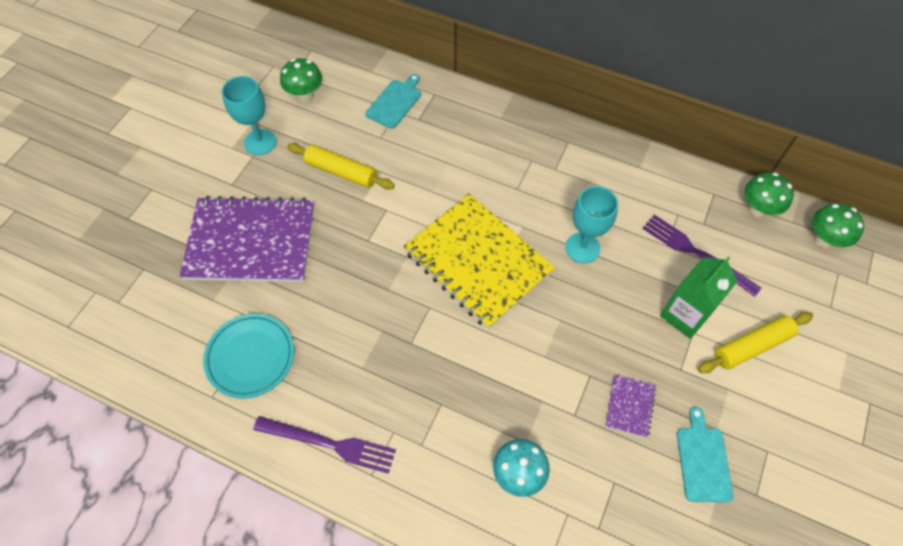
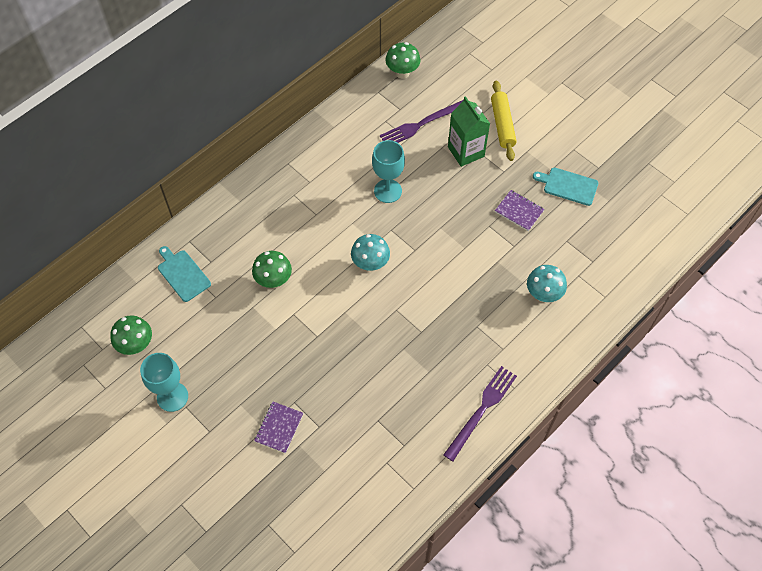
camera: 70 degrees left, 0 degrees up
purple notebook [180,196,314,282] -> purple notebook [254,402,303,453], size x0.41
turquoise plate [203,314,294,399] -> none
yellow rolling pin [287,143,395,190] -> none
yellow notebook [403,194,555,329] -> turquoise mushroom [351,234,390,271]
green mushroom [812,203,864,249] -> green mushroom moved to [252,251,292,288]

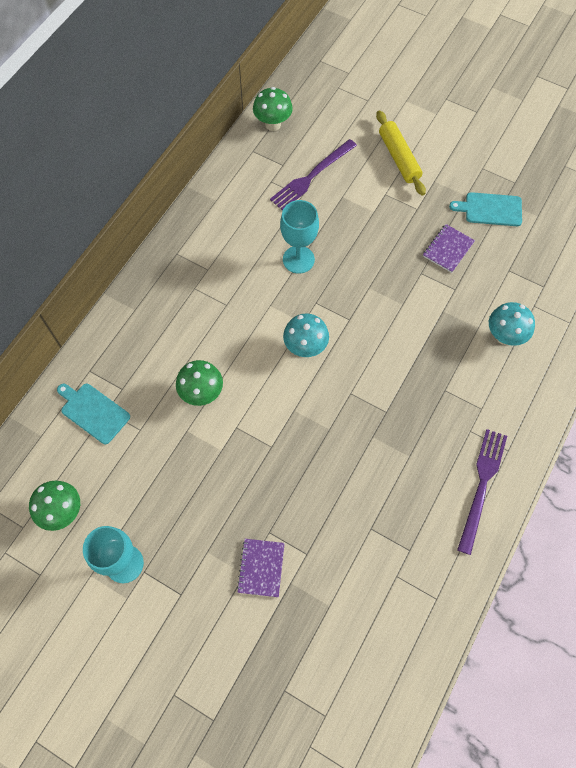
camera: 15 degrees left, 5 degrees up
green carton [448,96,490,167] -> none
purple notebook [495,190,544,231] -> purple notebook turned 75 degrees counterclockwise [423,224,475,273]

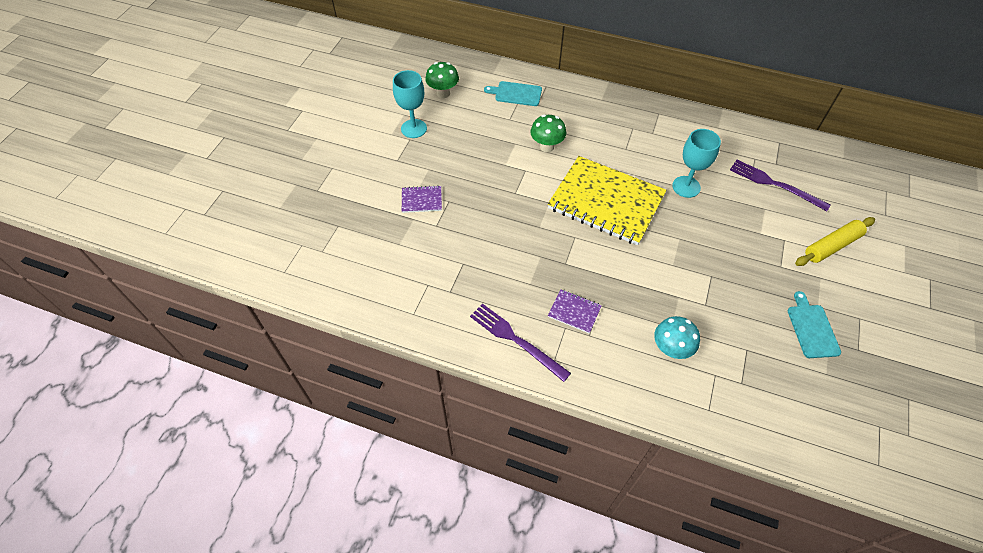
camera: 80 degrees right, 10 degrees down
turquoise cutting board [57,384,130,444] -> turquoise cutting board turned 105 degrees counterclockwise [484,81,542,106]
green mushroom [253,87,293,131] -> none
turquoise mushroom [283,314,329,357] -> yellow notebook [548,156,667,245]
purple notebook [423,224,475,273] -> purple notebook moved to [548,289,602,333]
purple fork [457,429,507,555] -> purple fork turned 150 degrees counterclockwise [470,303,571,382]

